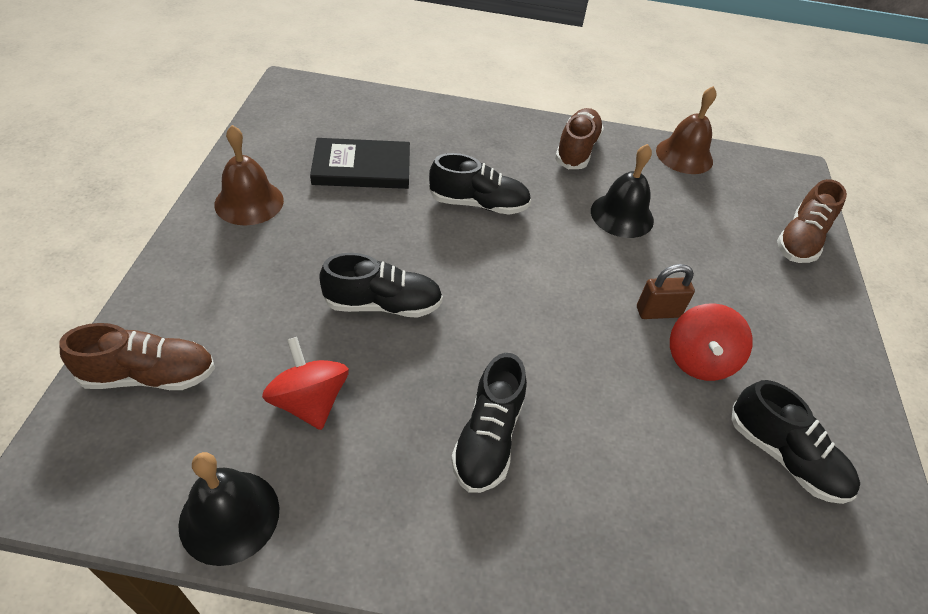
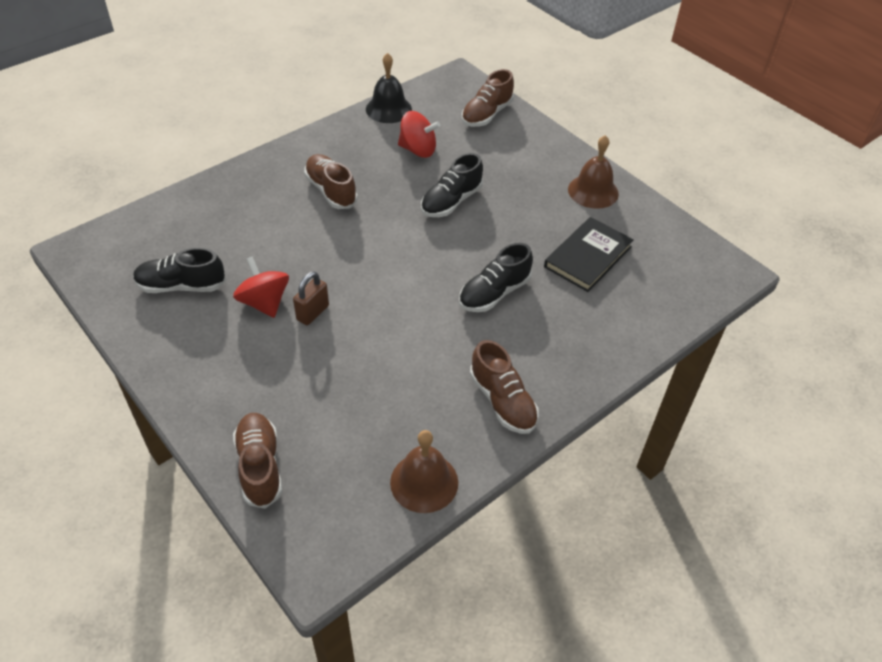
camera: 135 degrees right, 0 degrees up
black shoe [451,353,527,493] -> brown shoe [304,154,358,209]
black bell [591,144,654,238] -> none

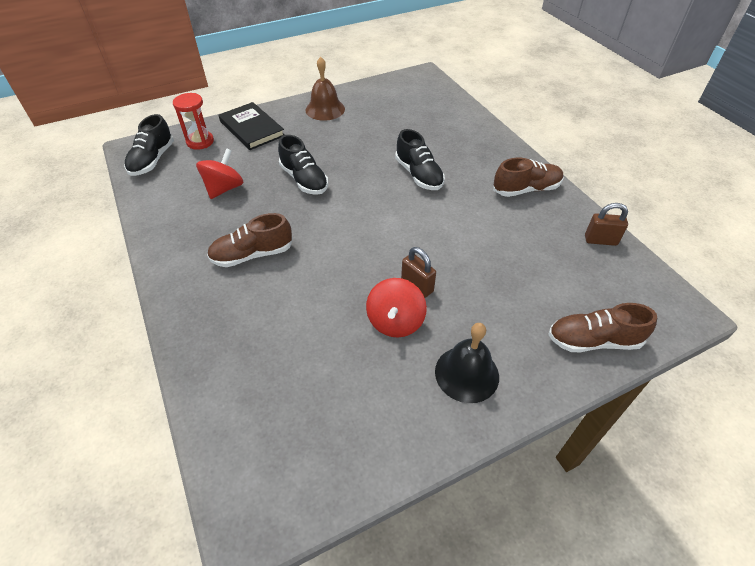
camera: 75 degrees left, 0 degrees up
black shoe [133,248,226,293] -> black shoe moved to [124,114,174,176]
red spinning top [233,256,289,318] -> red spinning top turned 60 degrees counterclockwise [366,278,427,337]
black bell [366,53,412,123] -> black bell moved to [435,323,499,403]
brown bell [390,430,458,513] -> brown padlock [585,203,628,246]
brown shoe [462,69,514,127] -> red hourglass [173,93,214,150]
black book [544,217,634,292] -> black book moved to [218,102,284,150]

